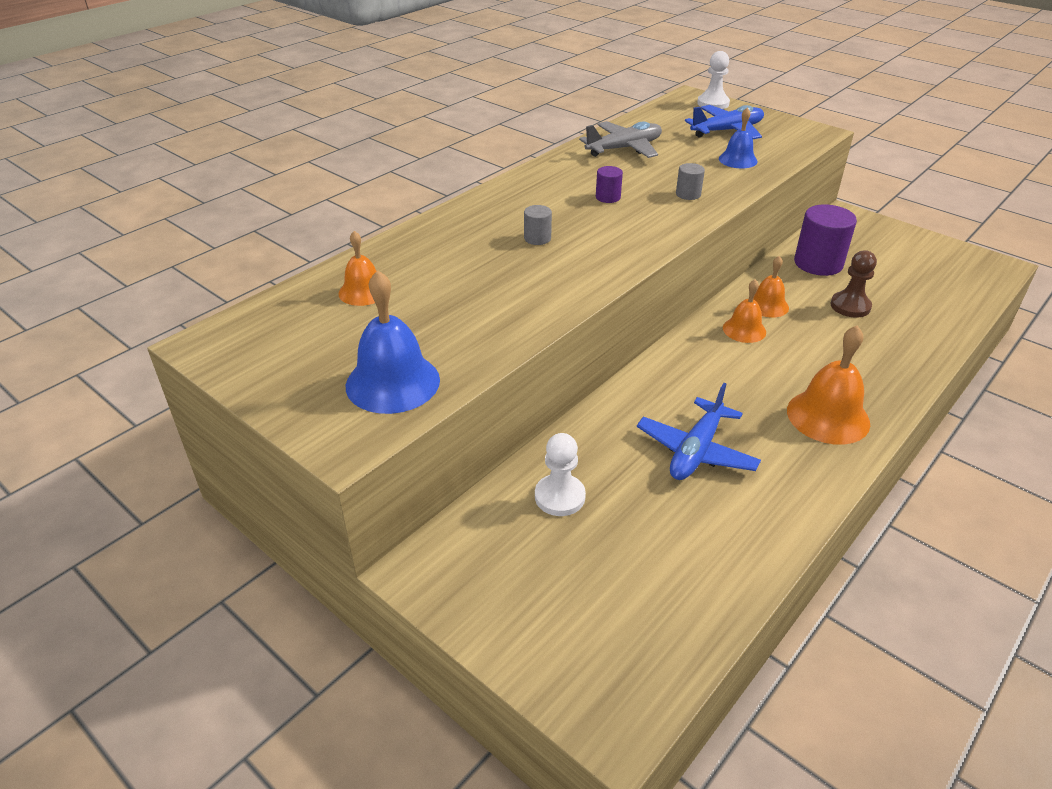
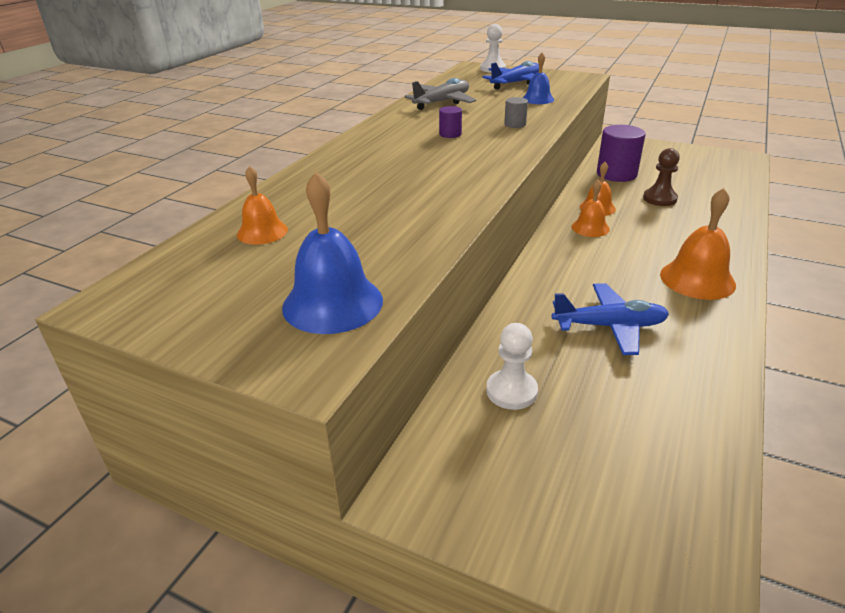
camera: 15 degrees left, 5 degrees down
grey cylinder [524,205,552,245] -> none
blue plane [637,383,761,480] -> blue plane turned 105 degrees counterclockwise [552,283,669,355]

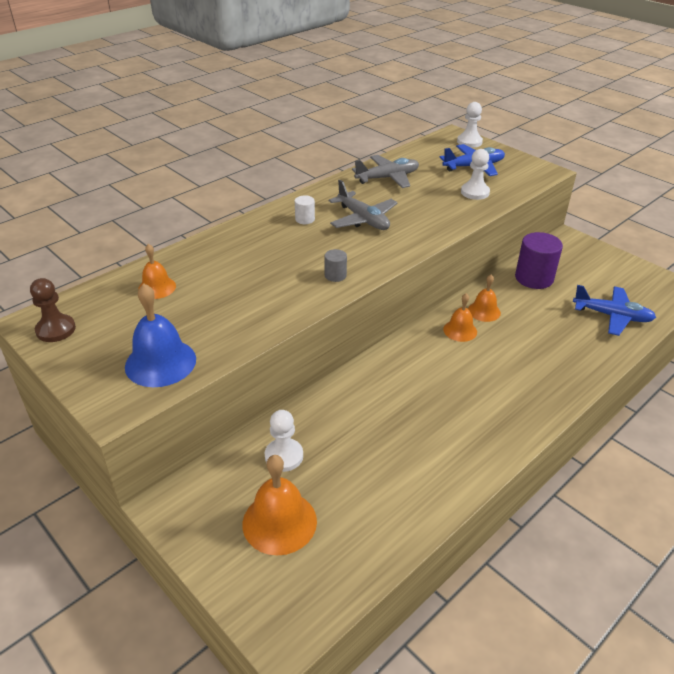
camera: 20 degrees right, 5 degrees up
purple cylinder [439,106,462,138] -> grey plane [329,180,398,230]
grey cylinder [504,97,528,128] -> grey cylinder moved to [324,249,347,282]
blue bell [523,53,554,104] -> white pawn [461,149,490,200]
blue plane [552,283,669,355] -> blue plane moved to [573,285,656,336]
brown pawn [643,148,680,206] -> brown pawn moved to [30,278,76,342]
orange bell [660,188,736,300] -> orange bell moved to [243,455,317,555]
none -> white cylinder [295,195,315,224]

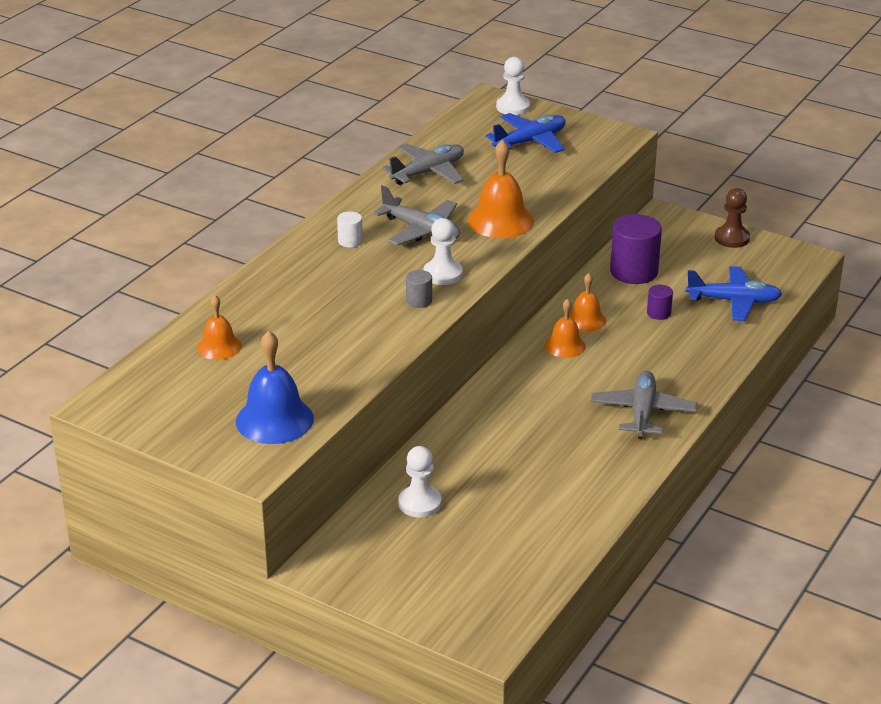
camera: 15 degrees left, 5 degrees down
brown pawn [30,278,76,342] -> brown pawn moved to [714,188,750,248]
orange bell [243,455,317,555] -> orange bell moved to [468,139,534,238]
white pawn [461,149,490,200] -> white pawn moved to [423,218,463,285]
none -> grey plane [591,371,697,438]
none -> purple cylinder [647,284,673,320]

